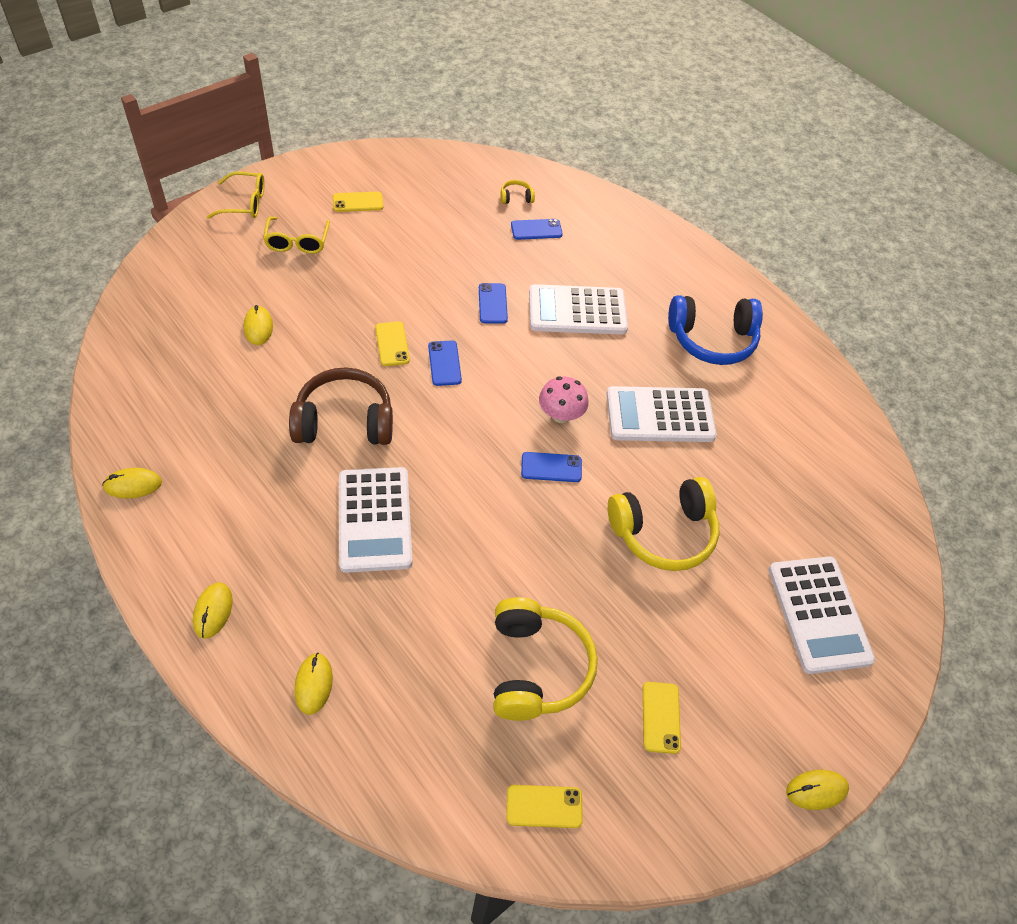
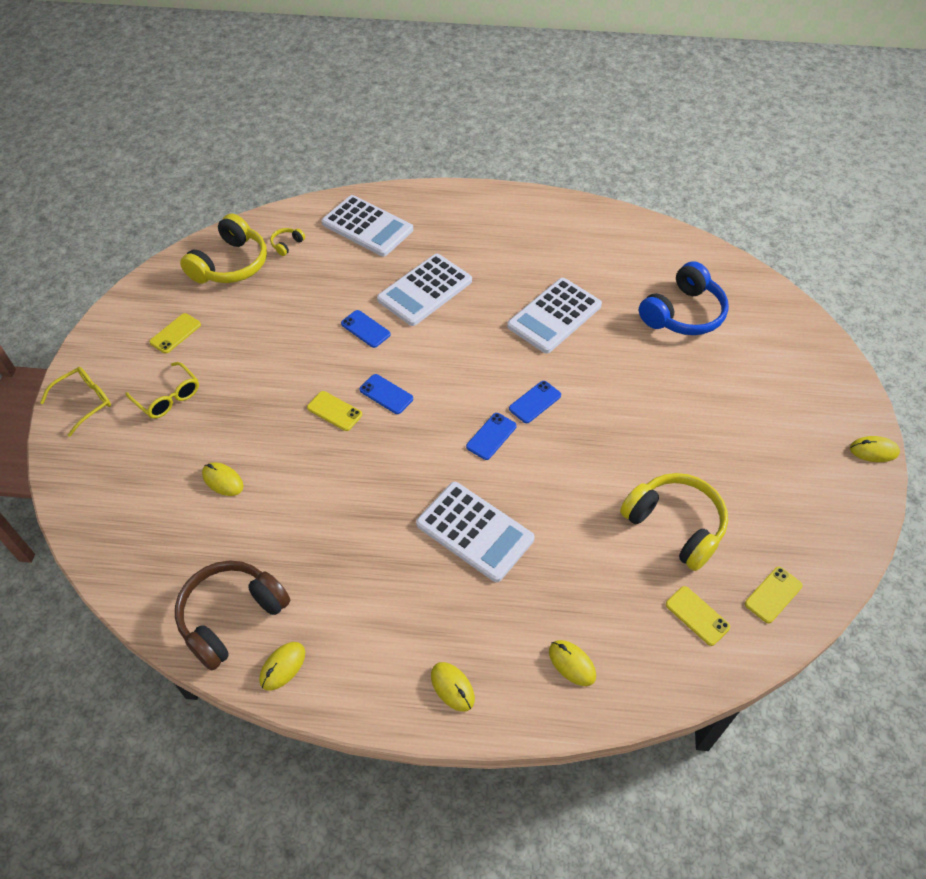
camera: 40 degrees left, 0 degrees up
brown headphones [289,367,393,445] -> brown headphones moved to [175,560,290,671]
blue phone [511,219,563,240] -> blue phone moved to [466,413,517,460]
pink mushroom [539,376,589,423] -> none
yellow headphones [608,477,719,571] -> yellow headphones moved to [180,214,267,284]
yellow phone [643,682,681,754] -> yellow phone moved to [666,586,730,646]
blue headphones [668,295,763,365] -> blue headphones moved to [639,261,729,335]
white calculator [768,556,875,674] -> white calculator moved to [322,195,413,257]
yellow mouse [786,770,849,810] -> yellow mouse turned 60 degrees clockwise [850,436,900,462]

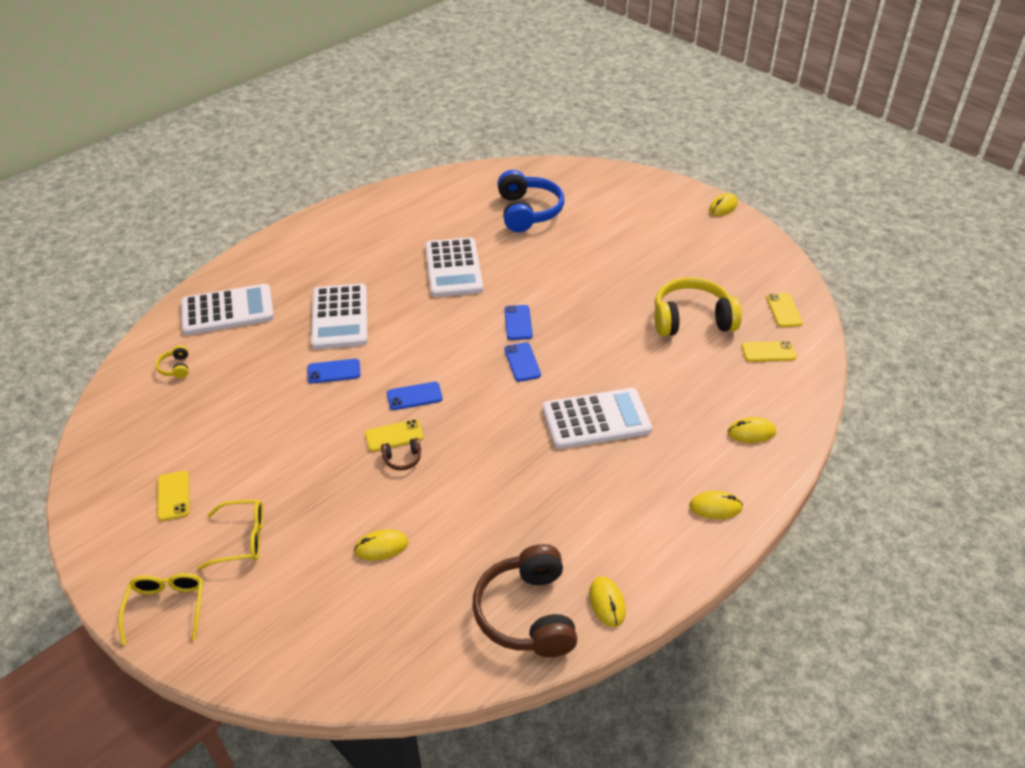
camera: 50 degrees left, 10 degrees down
yellow headphones [180,214,267,284] -> none
none -> brown headphones [381,438,421,471]

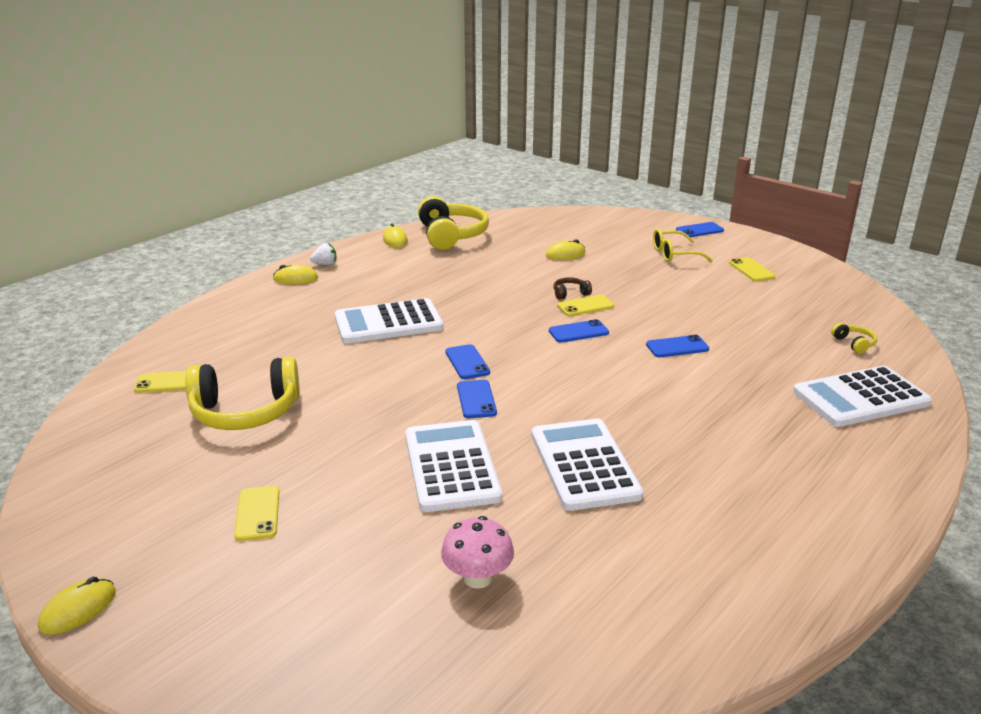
camera: 175 degrees right, 15 degrees down
yellow glasses [118,573,203,645] -> blue phone [676,222,724,237]
white calculator [311,284,368,349] -> white calculator moved to [405,420,502,512]
brown headphones [472,544,578,657] -> yellow headphones [418,196,489,250]
blue headphones [497,170,564,232] -> pink mushroom [441,516,514,589]
yellow mouse [727,417,776,443] -> none
yellow phone [766,293,803,327] -> yellow phone moved to [234,486,279,541]
none -> white strawberry [310,243,336,265]

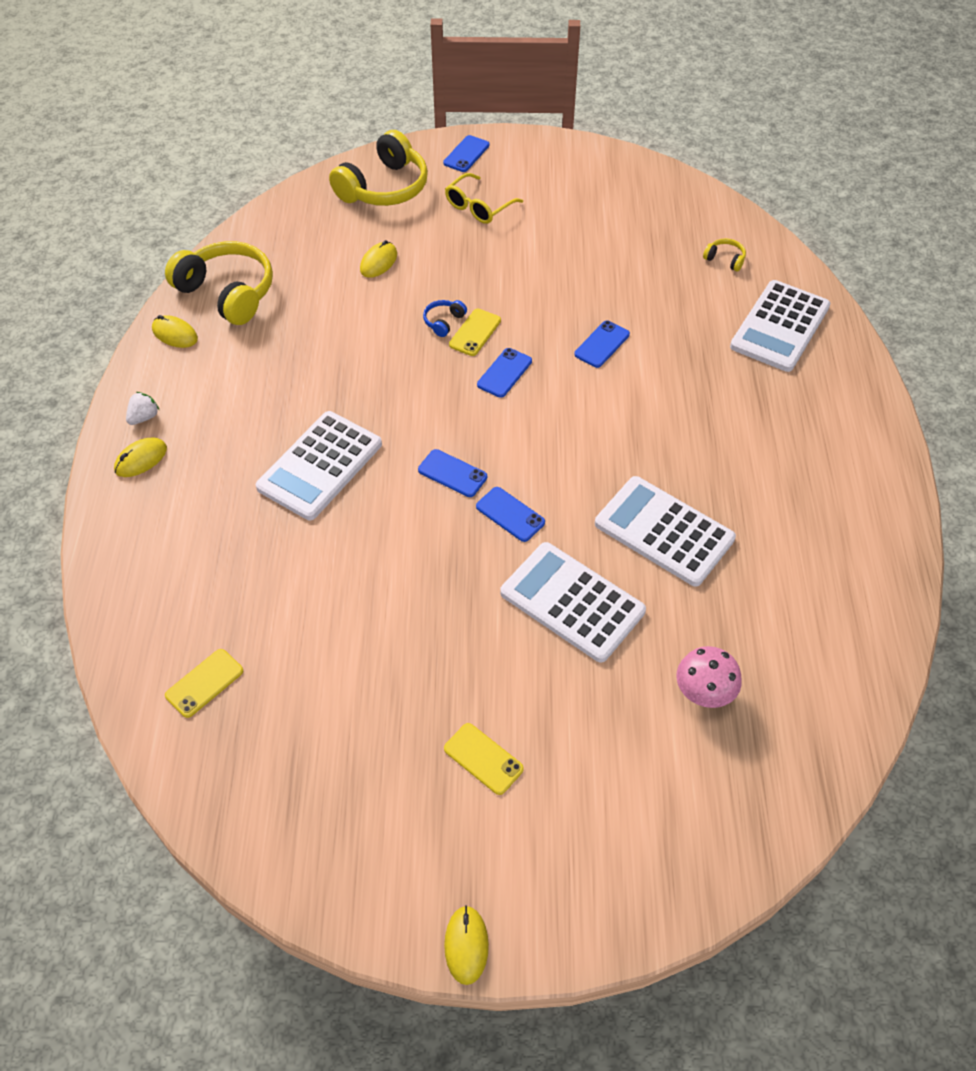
camera: 40 degrees left, 25 degrees up
yellow headphones [186,357,300,430] -> yellow headphones moved to [329,130,428,206]
brown headphones [553,277,592,300] -> blue headphones [423,300,467,337]
yellow phone [729,257,775,281] -> none

